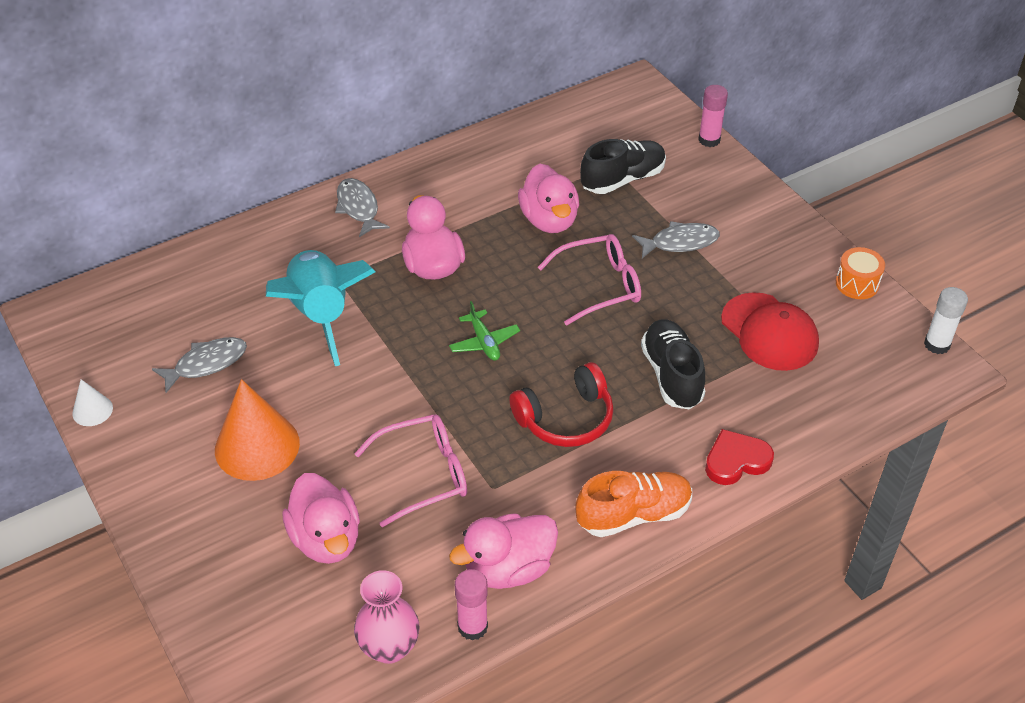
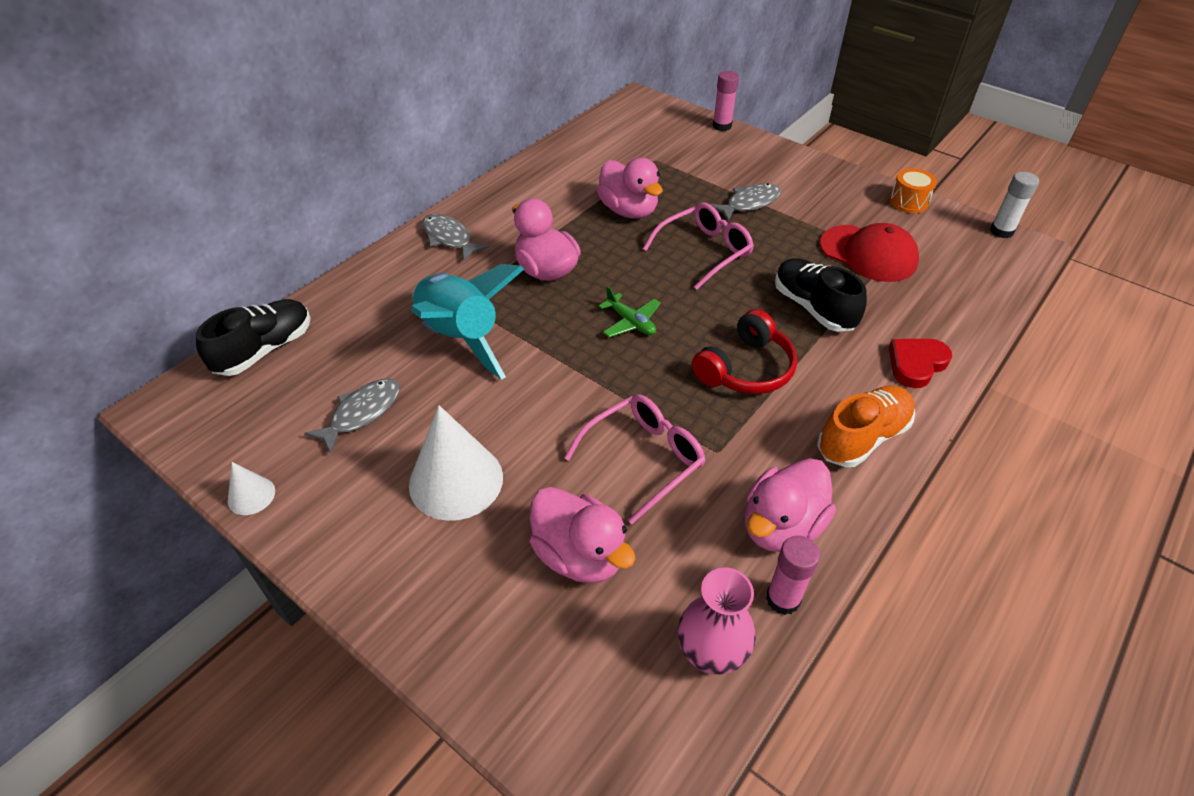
camera: 20 degrees left, 0 degrees up
orange cone [215,379,300,481] -> white cone [409,405,503,521]
black shoe [580,139,666,194] -> black shoe moved to [196,299,311,376]

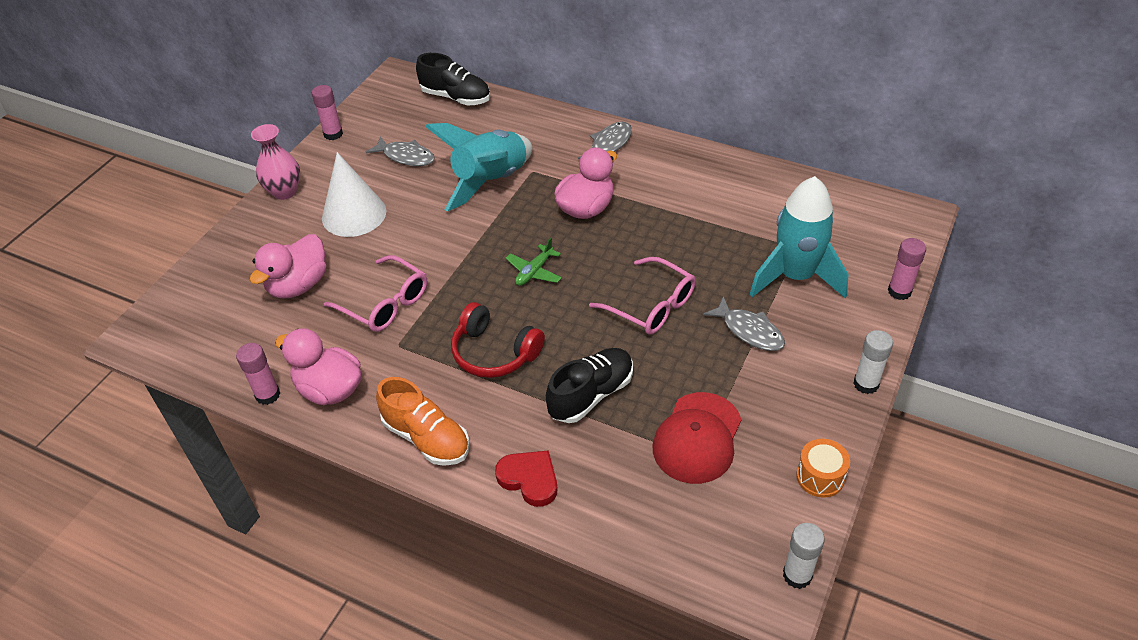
camera: 80 degrees right, 0 degrees up
white cone [228,462,275,515] -> pink glue stick [312,85,343,140]
pink duck [597,158,663,219] -> none
pink vase [678,567,756,675] -> pink vase moved to [251,124,300,200]
none -> turquoise rocket [750,176,848,298]
none -> white glue stick [853,330,893,394]

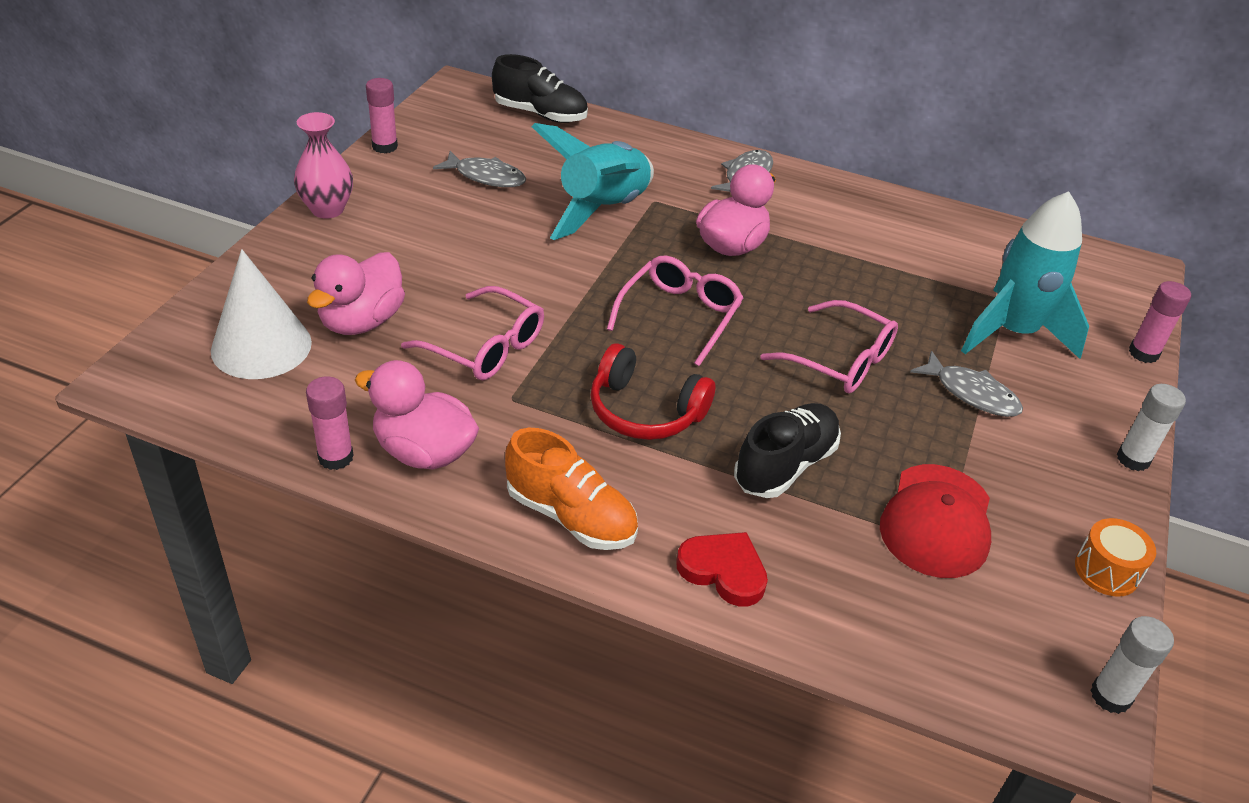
camera: 10 degrees left, 5 degrees down
white cone [322,152,386,237] -> white cone moved to [211,249,312,379]
green plane [506,237,562,286] -> pink glasses [607,256,743,366]

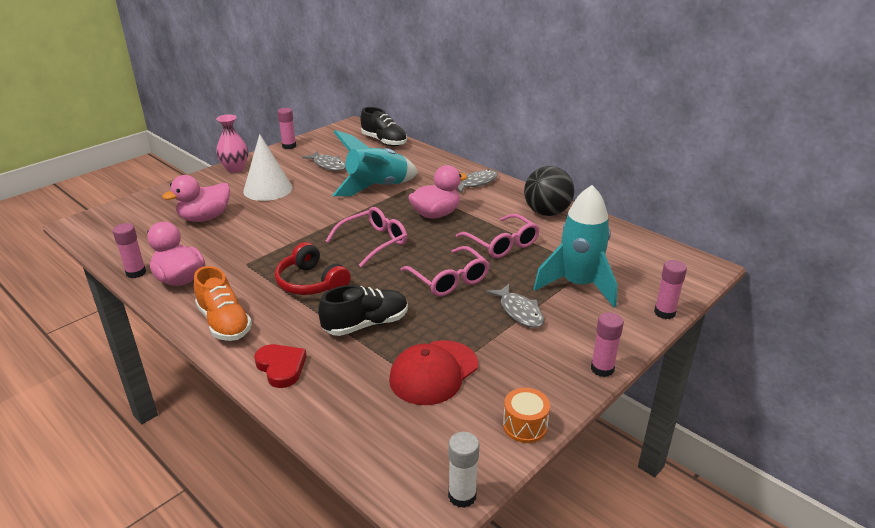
camera: 25 degrees right, 10 degrees down
white cone [211,249,312,379] -> white cone moved to [243,134,292,201]
pink glasses [401,286,544,380] -> pink glasses moved to [456,214,539,258]
white glue stick [1117,384,1186,471] -> pink glue stick [591,312,624,377]
none -> black ball [524,166,574,216]

